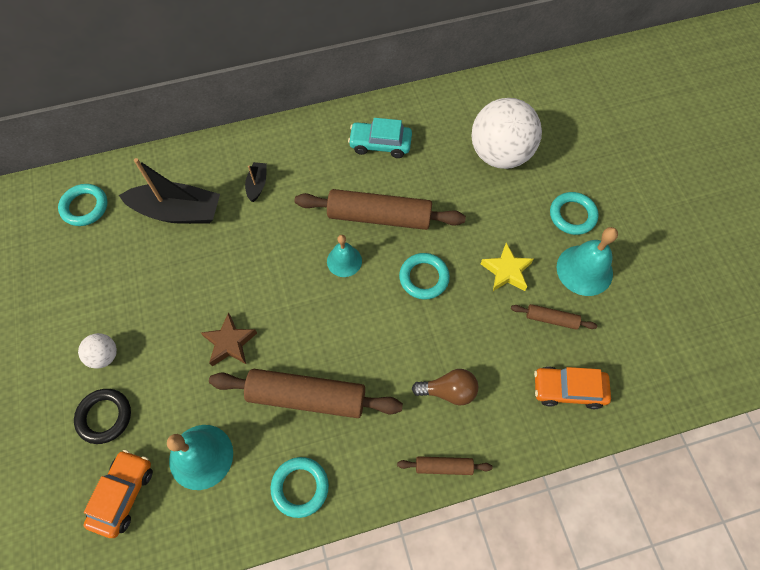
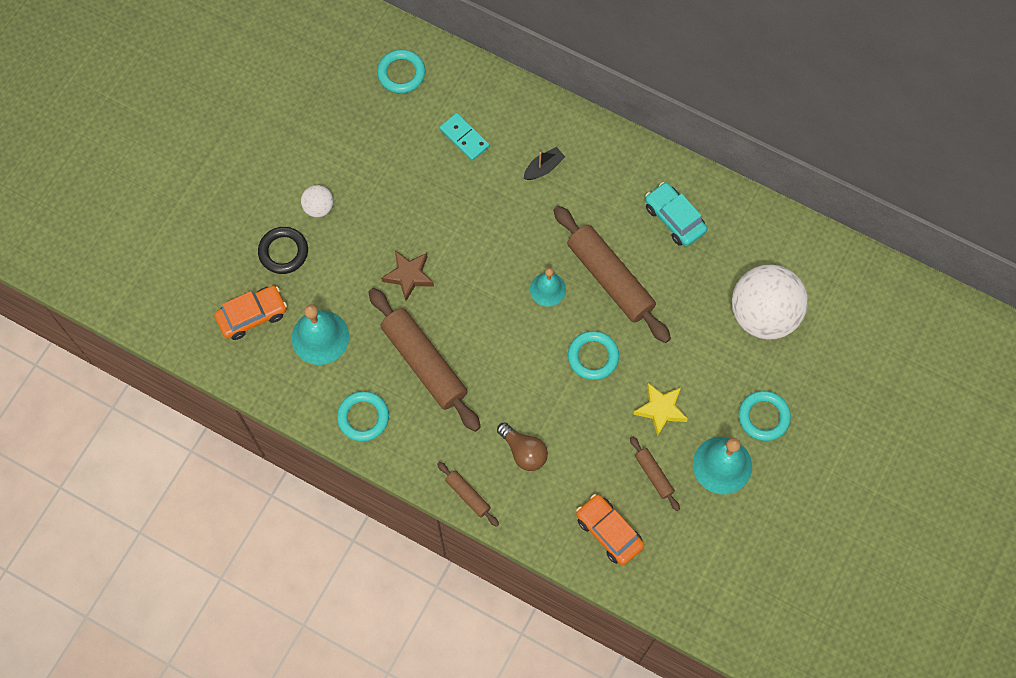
camera: 45 degrees right, 5 degrees up
black boat [119,158,220,224] -> turquoise domino [439,113,490,161]

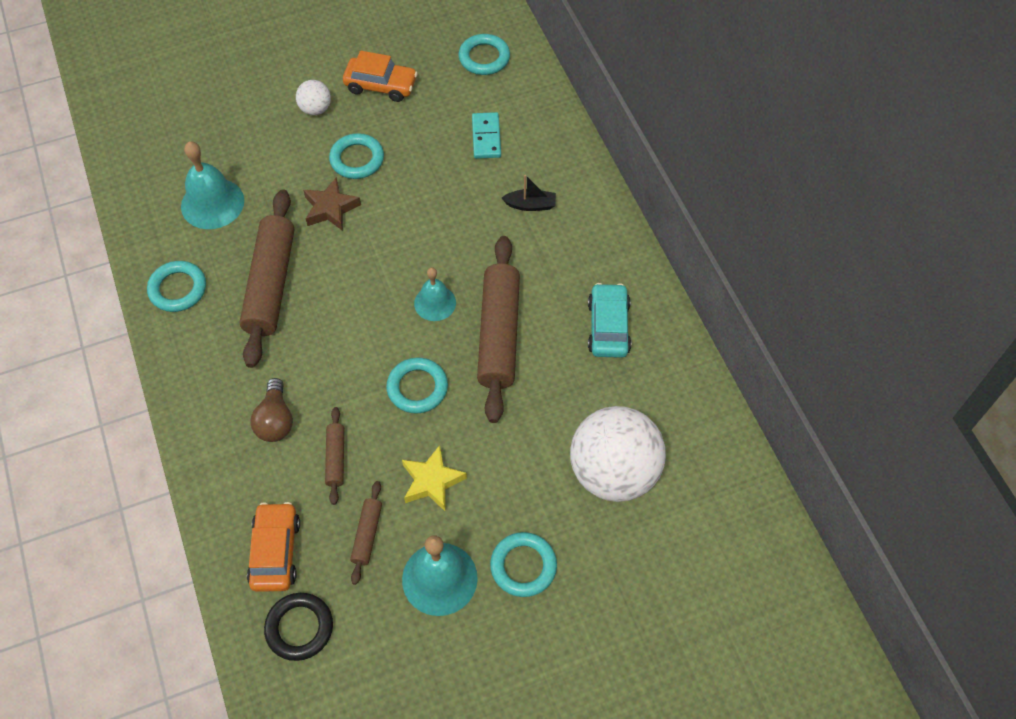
camera: 40 degrees right, 10 degrees down
orange car [214,286,287,340] -> orange car moved to [343,51,418,102]
black ring [258,227,308,274] -> black ring moved to [264,593,333,661]
brown rolling pin [437,462,499,527] -> brown rolling pin moved to [325,407,344,505]
none -> turquoise ring [329,133,384,179]

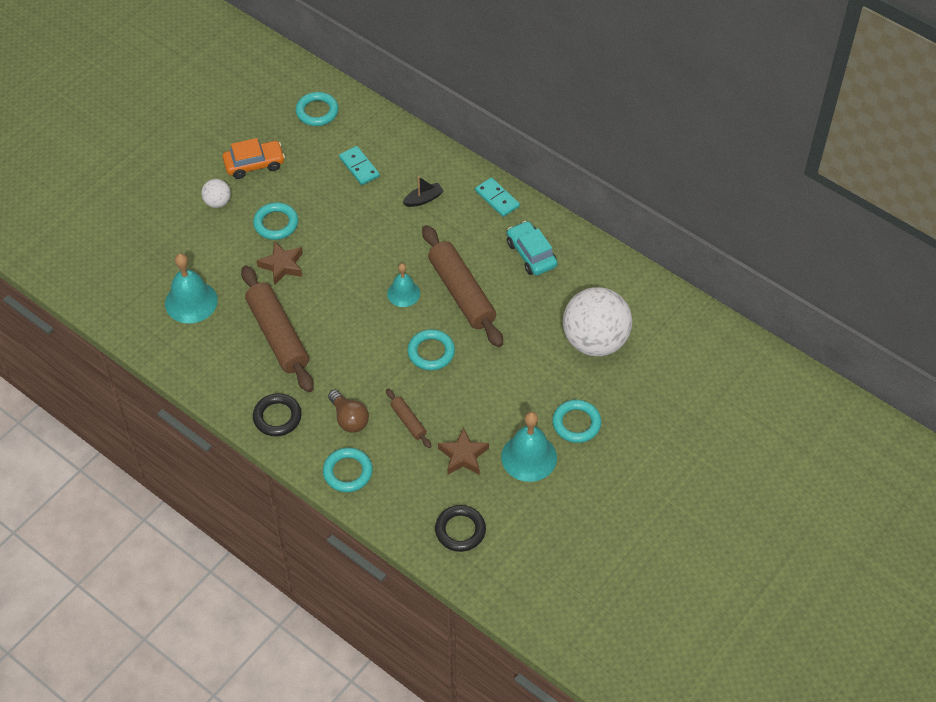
camera: 30 degrees left, 5 degrees down
turquoise ring [147,261,206,312] -> turquoise ring moved to [323,448,373,492]
orange car [247,502,300,592] -> none
brown rolling pin [350,481,382,585] -> brown star [438,427,489,474]
yellow star [402,445,467,511] -> none
none -> black ring [253,393,302,437]
none -> turquoise domino [475,177,520,217]

